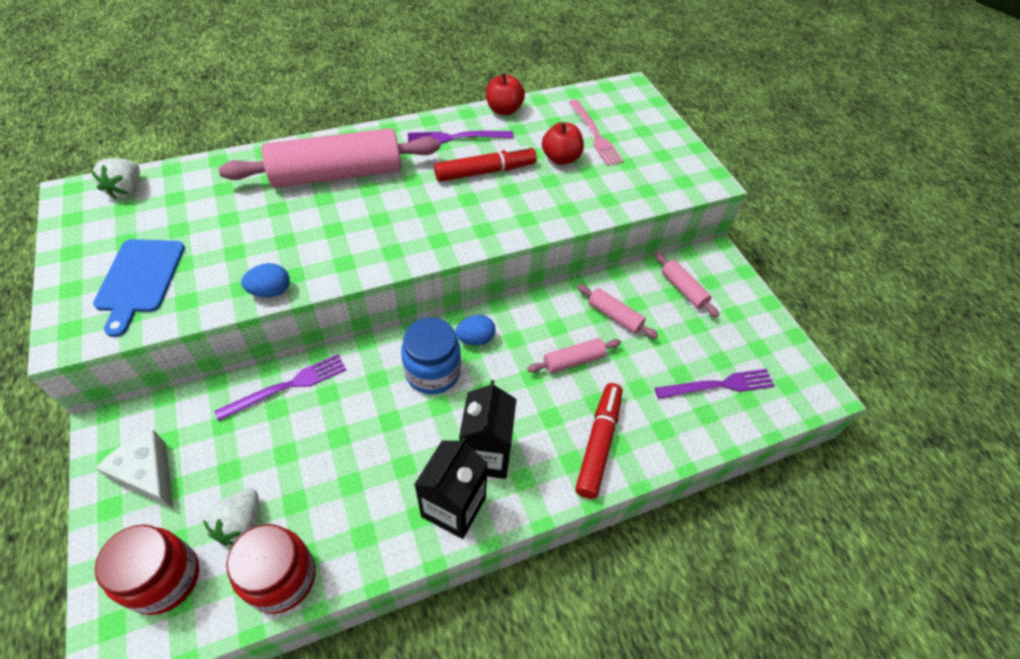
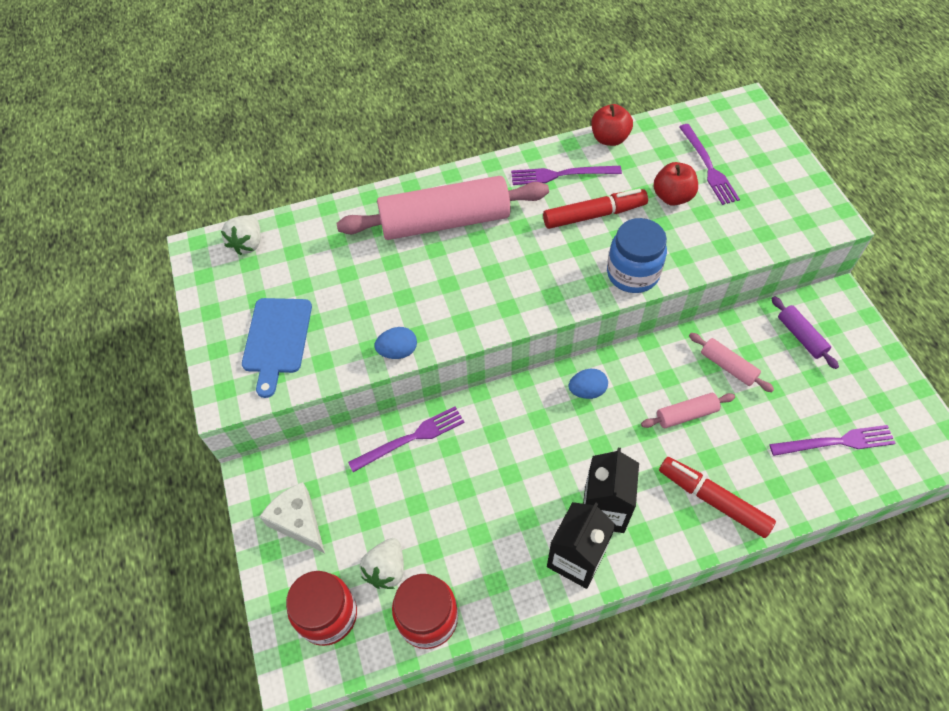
camera: 10 degrees right, 5 degrees up
blue jar [401,317,461,394] -> blue jar moved to [607,218,667,293]
pink fork [569,100,624,166] -> purple fork [679,124,740,205]
red marker [575,383,623,499] -> red marker turned 75 degrees counterclockwise [659,457,776,538]
pink rolling pin [655,253,719,318] -> purple rolling pin [771,296,839,369]

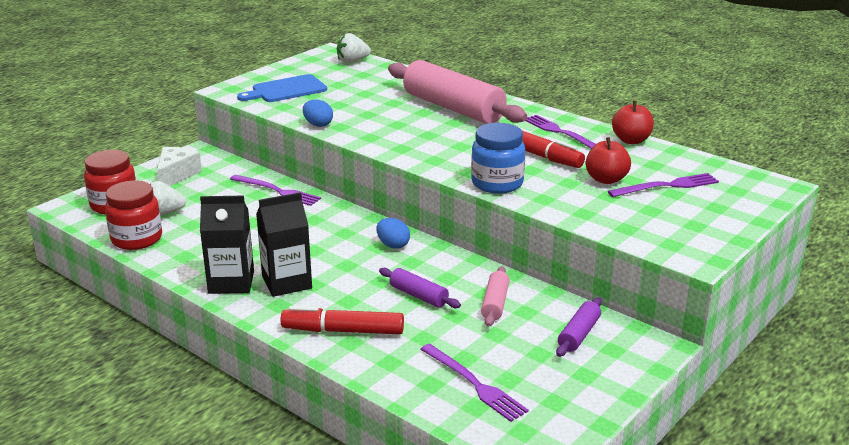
camera: 55 degrees right, 30 degrees down
pink rolling pin [641,393,735,428] -> purple rolling pin [379,268,461,308]
red marker [659,457,776,538] -> red marker turned 90 degrees counterclockwise [280,306,404,334]
purple fork [679,124,740,205] -> purple fork turned 150 degrees counterclockwise [608,173,719,197]

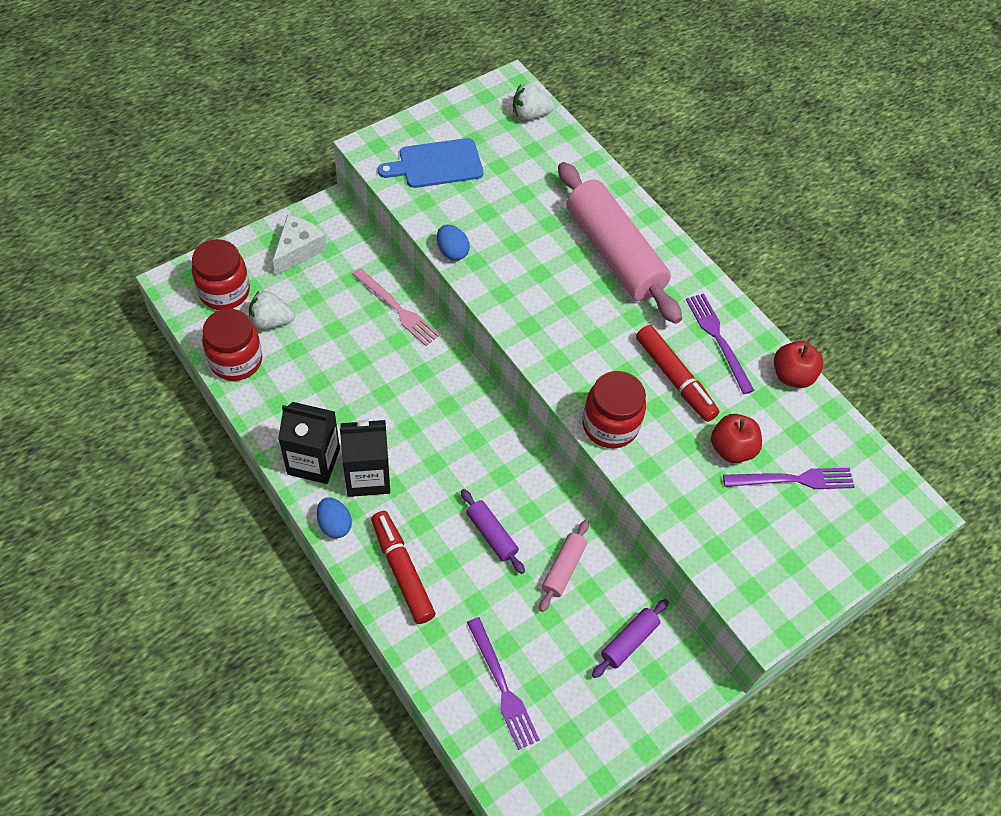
camera: 10 degrees right, 30 degrees up
purple fork [230,175,321,206] -> pink fork [352,268,440,346]
red marker [280,306,404,334] -> red marker turned 45 degrees clockwise [371,511,436,624]
blue egg [376,218,410,249] -> blue egg moved to [317,497,352,538]
blue jar [471,123,525,194] -> red jar [582,371,646,448]

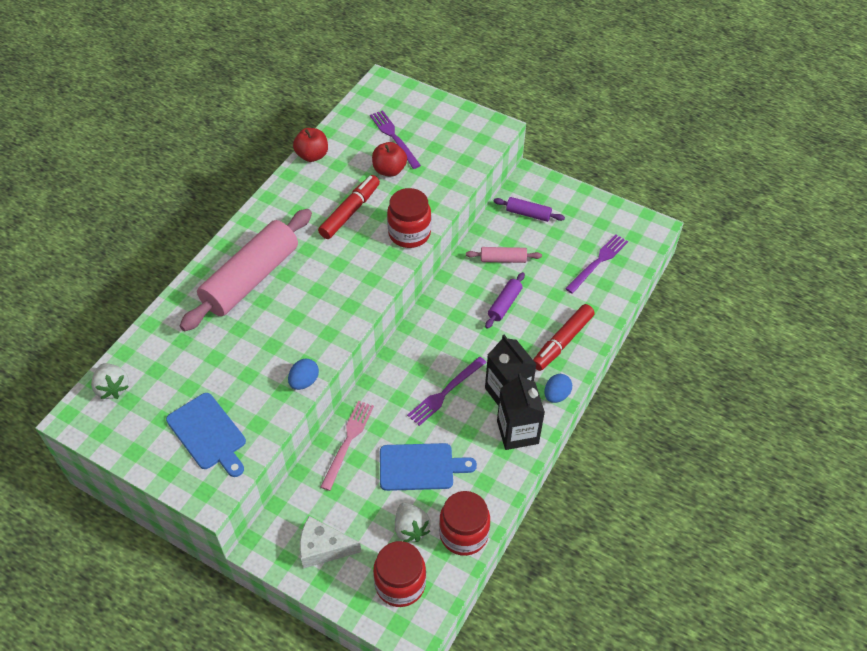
camera: 110 degrees left, 5 degrees down
purple fork [686,293,755,394] -> purple fork moved to [407,357,487,426]
none -> blue cutting board [380,443,477,491]

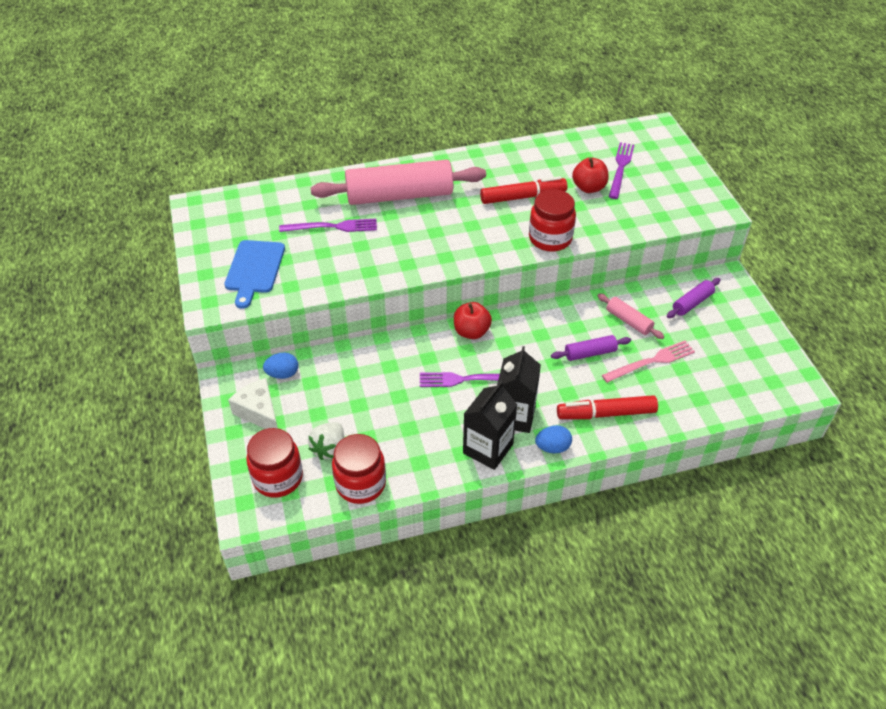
camera: 45 degrees right, 5 degrees down
white strawberry [91,363,129,399] -> none
blue egg [288,358,319,390] -> blue egg moved to [263,352,298,379]
red apple [293,128,328,162] -> red apple moved to [454,302,492,339]
pink fork [321,401,374,491] -> pink fork moved to [602,341,695,383]
blue cutting board [380,443,477,491] -> none
purple rolling pin [494,197,565,222] -> purple rolling pin turned 75 degrees clockwise [667,278,721,318]
purple fork [565,234,628,294] -> purple fork moved to [279,219,377,232]

